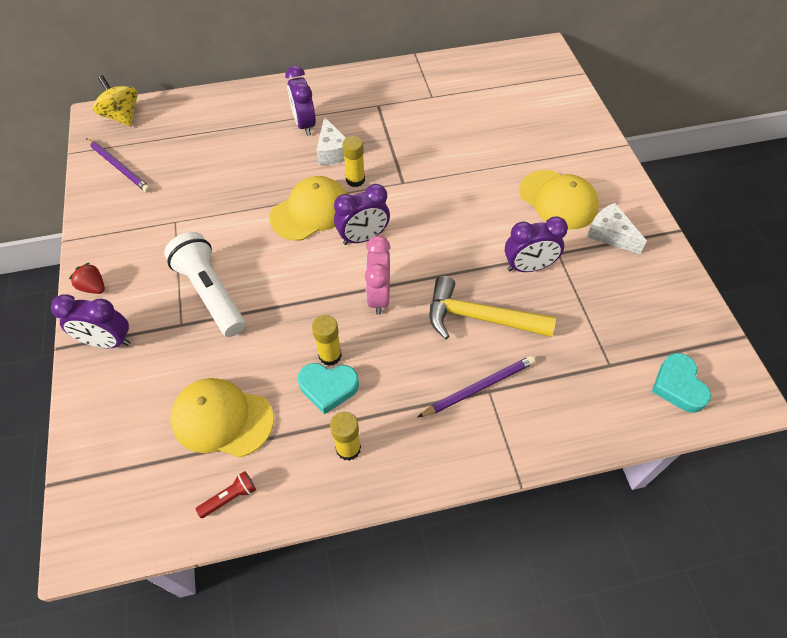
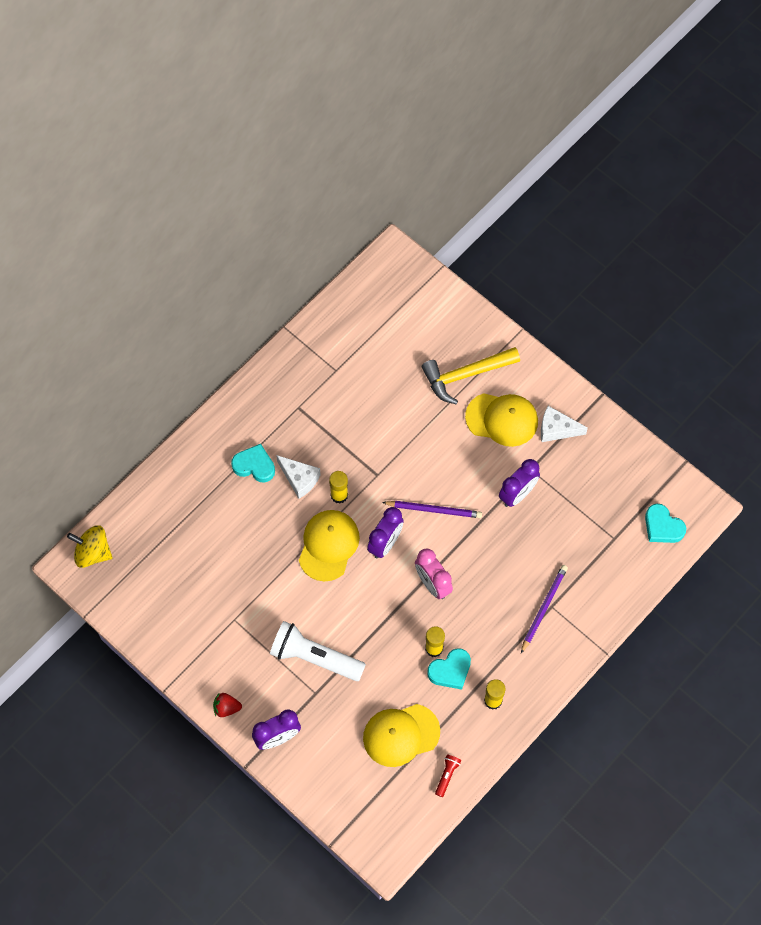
camera: 35 degrees left, 10 degrees up
purple pencil [86,138,151,193] -> purple pencil moved to [382,501,482,518]
purple clock [285,66,316,136] -> turquoise heart [231,444,275,483]
yellow hammer [430,276,556,339] -> yellow hammer moved to [422,347,520,404]

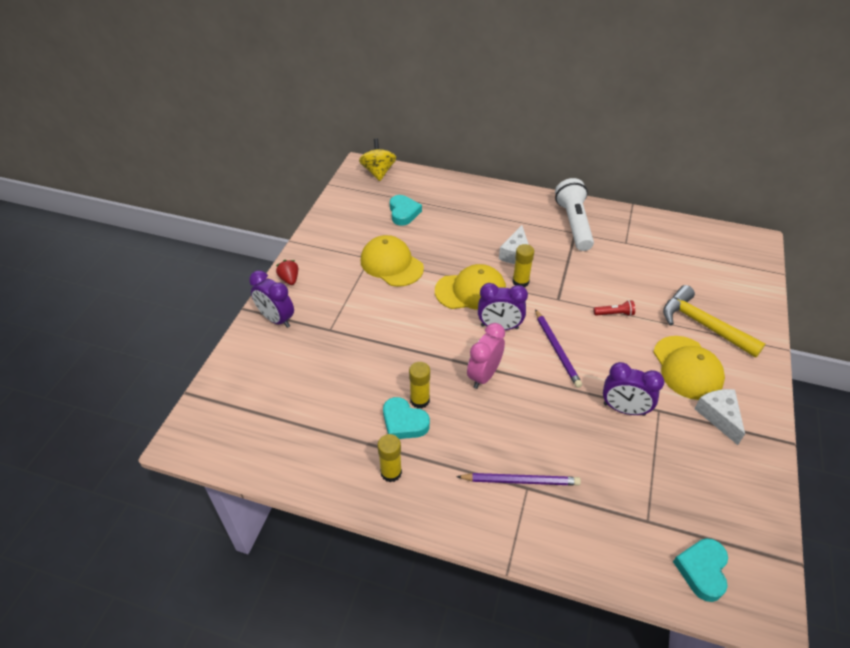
camera: 65 degrees right, 20 degrees down
turquoise heart [231,444,275,483] -> turquoise heart moved to [390,195,422,226]
white flashlight [270,621,366,681] -> white flashlight moved to [555,178,594,251]
yellow cap [363,704,440,767] -> yellow cap moved to [361,235,424,287]
red flashlight [435,754,461,797] -> red flashlight moved to [593,300,635,316]

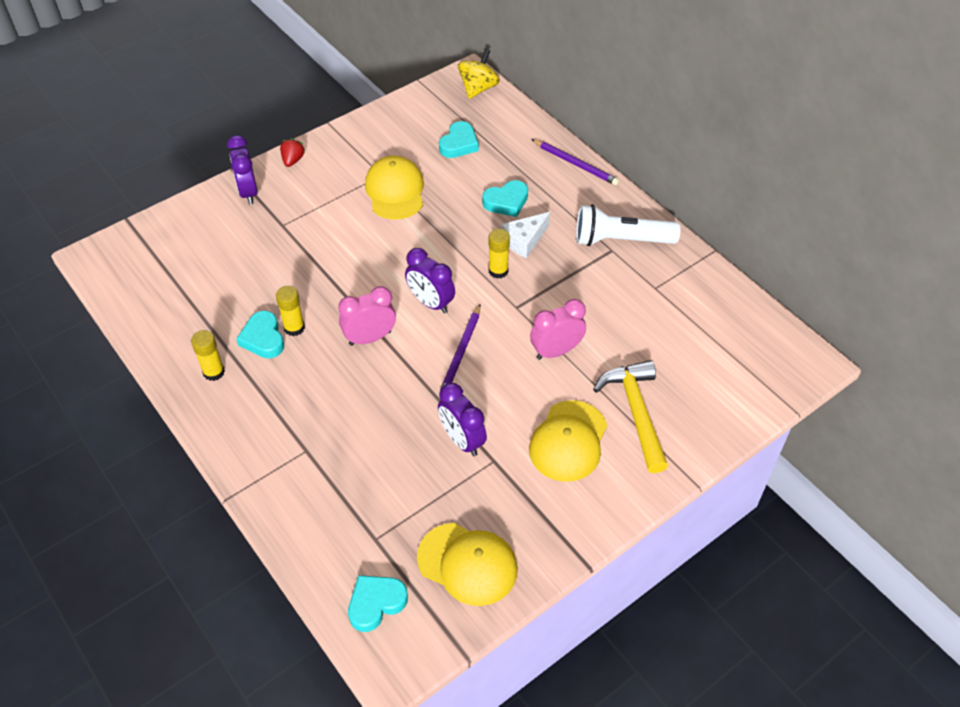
camera: 35 degrees right, 5 degrees up
yellow cap [435,264,506,310] -> yellow cap moved to [417,523,518,606]
purple pencil [456,473,581,486] -> purple pencil moved to [531,139,619,186]
white flashlight [555,178,594,251] -> white flashlight turned 120 degrees counterclockwise [576,204,680,246]
red flashlight [593,300,635,316] -> pink clock [530,299,586,360]
white cheese [695,389,745,445] -> none
none -> turquoise heart [482,180,528,217]

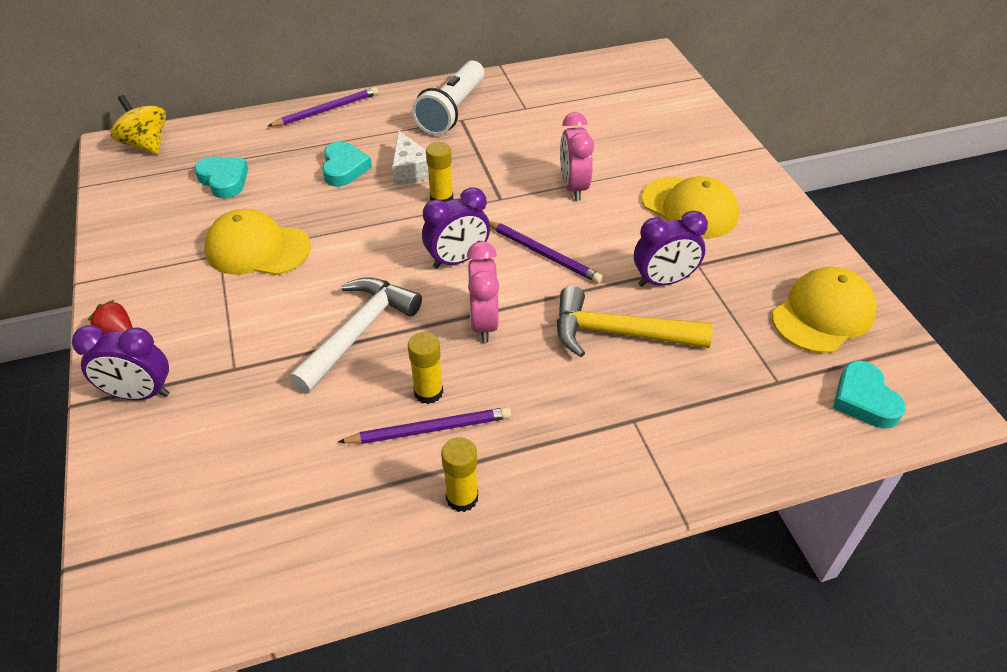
camera: 70 degrees left, 5 degrees down
turquoise heart [236,311,284,358] -> purple pencil [338,407,511,444]
yellow hammer [593,360,668,473] -> yellow hammer moved to [557,286,713,357]
none -> white hammer [289,277,422,394]

